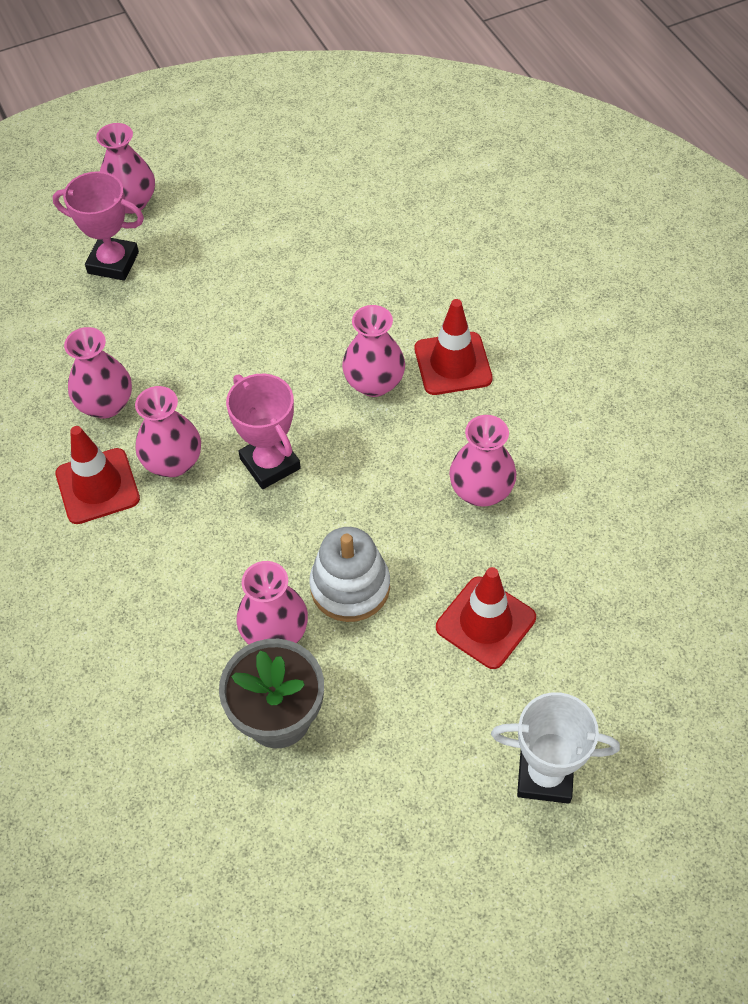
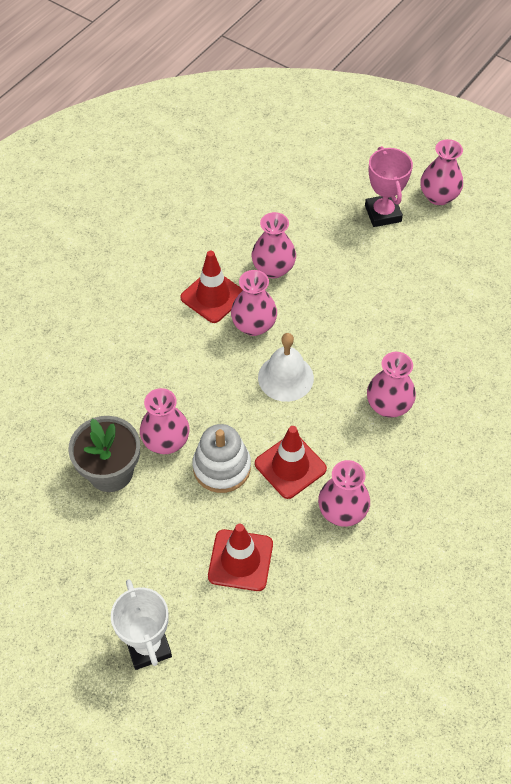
camera: 60 degrees right, 0 degrees up
pink trophy [226,374,301,489] -> white bell [258,333,314,402]
red traffic cone [415,299,493,395] -> red traffic cone moved to [255,426,327,499]

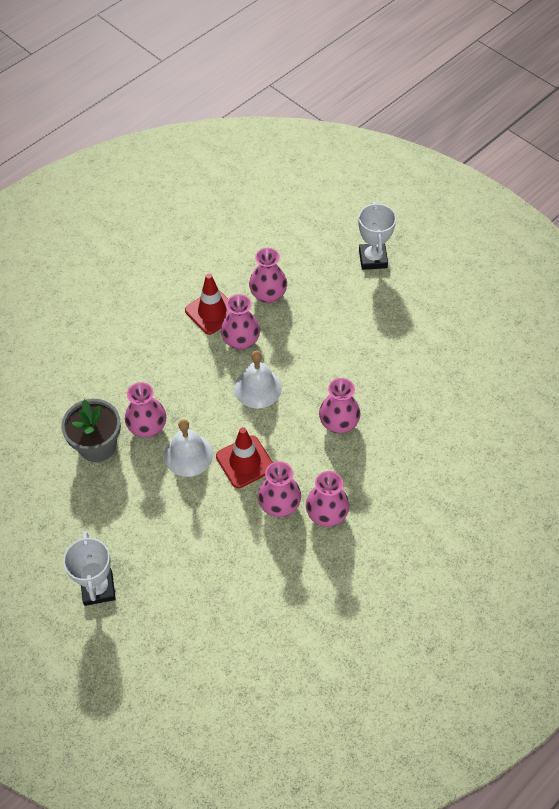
camera: 10 degrees right, 0 degrees up
white stacking toy [192,424,251,493] -> white bell [164,419,213,477]
red traffic cone [208,524,273,591] -> none
pink trophy [365,146,413,227] -> white trophy [359,202,396,270]
pink vase [420,139,463,205] -> pink vase moved to [306,471,349,527]

